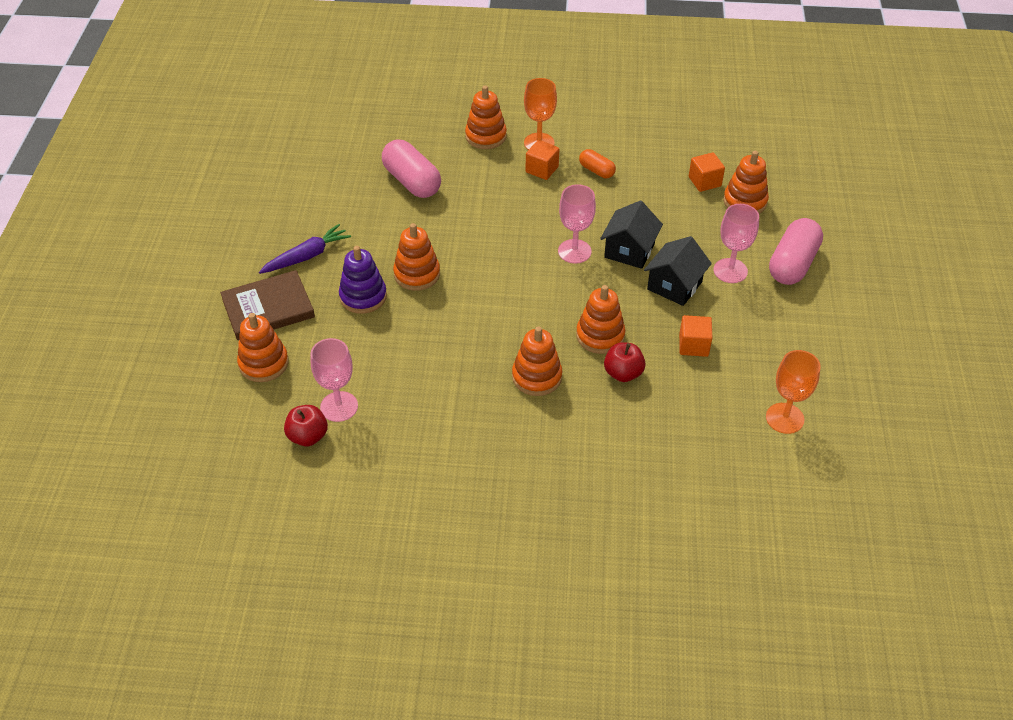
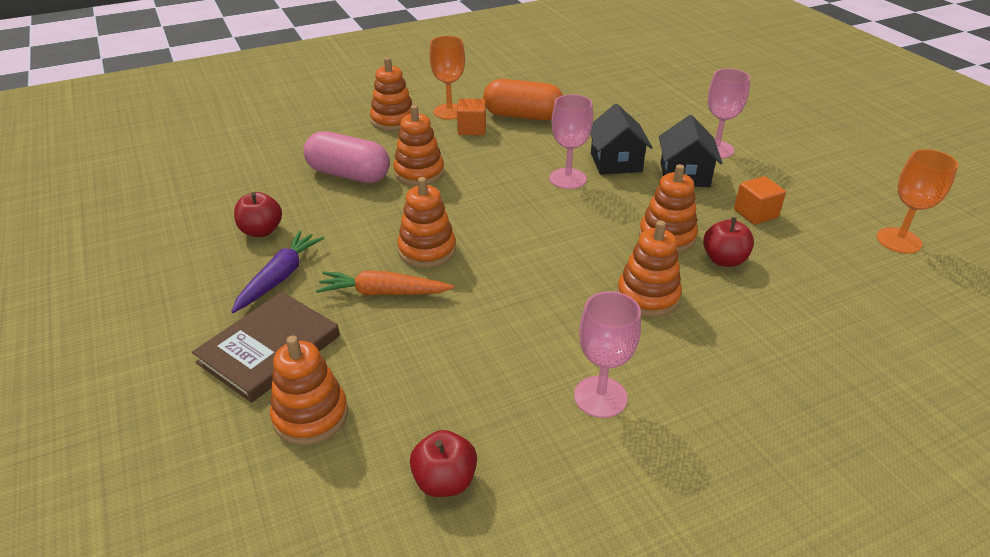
camera: 30 degrees left, 10 degrees down
pink goblet [311,338,358,422] -> pink goblet moved to [574,291,641,418]
purple stacking toy [339,246,387,314] -> orange carrot [316,271,454,295]
orange capsule [579,149,616,178] -> orange capsule [483,79,563,121], size x1.85
orange cube [689,152,725,192] -> none
orange stacking toy [723,151,769,214] -> orange stacking toy moved to [393,105,444,186]
pink capsule [769,218,823,285] -> none
none -> red apple [234,192,282,237]

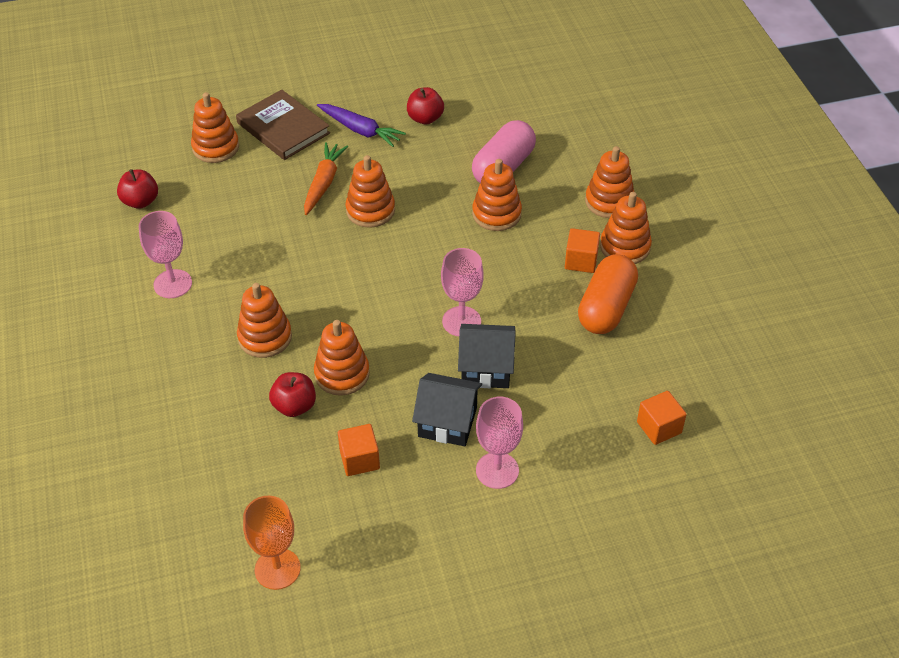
camera: 100 degrees right, 10 degrees up
orange goblet [430,36,465,120] -> orange stacking toy [600,192,652,264]
none -> orange cube [637,391,687,445]

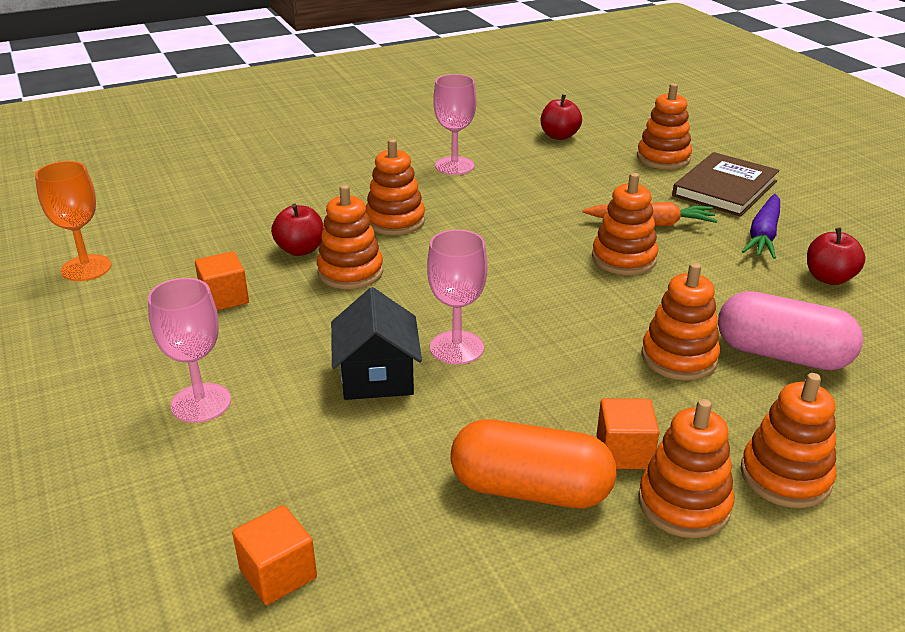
camera: 80 degrees right, 15 degrees down
black house [412,373,482,446] -> none

